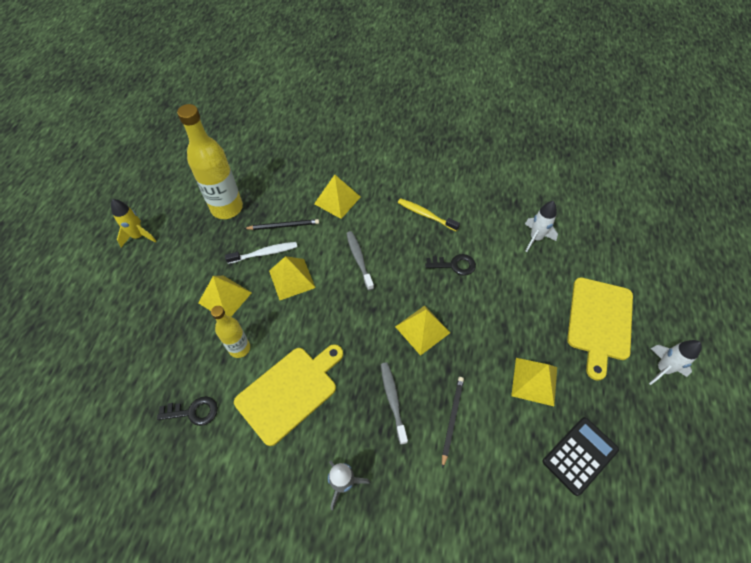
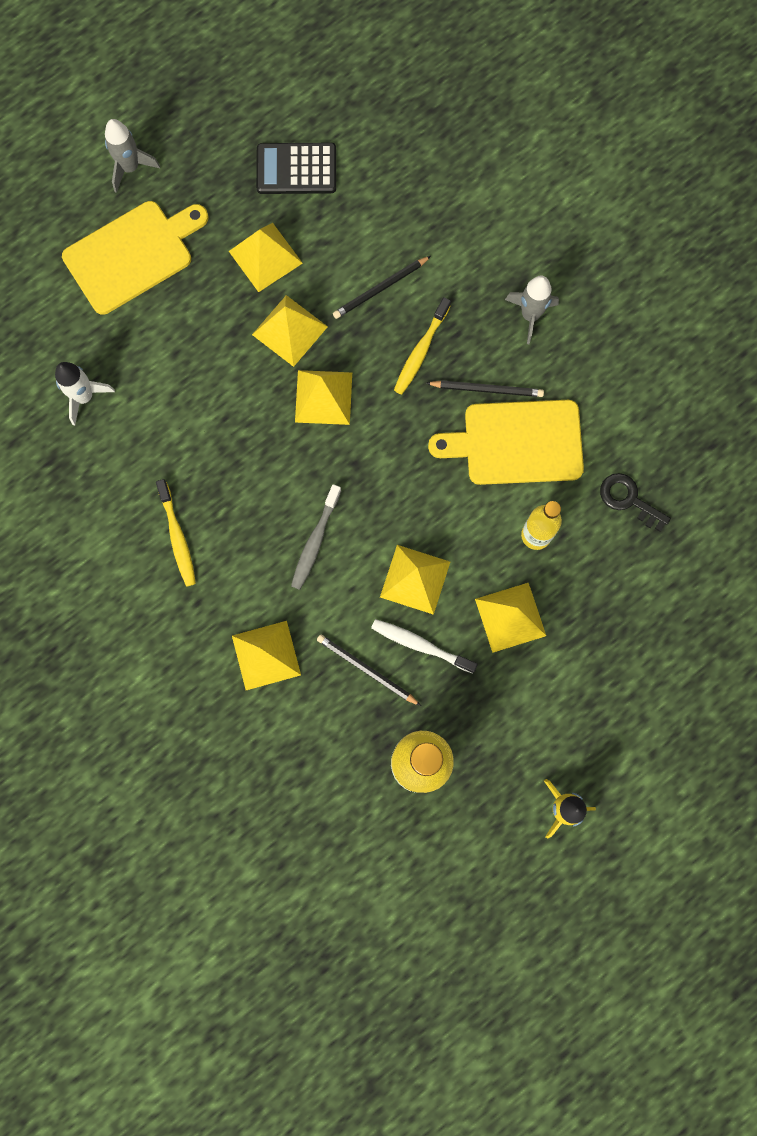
camera: 140 degrees left, 20 degrees up
grey toothbrush [381,362,408,445] -> yellow toothbrush [394,297,451,395]
black key [425,254,476,275] -> none
white rocket [649,340,702,385] -> grey rocket [105,119,160,193]
none -> yellow pyramid [252,295,328,367]
none -> black pencil [426,380,544,397]

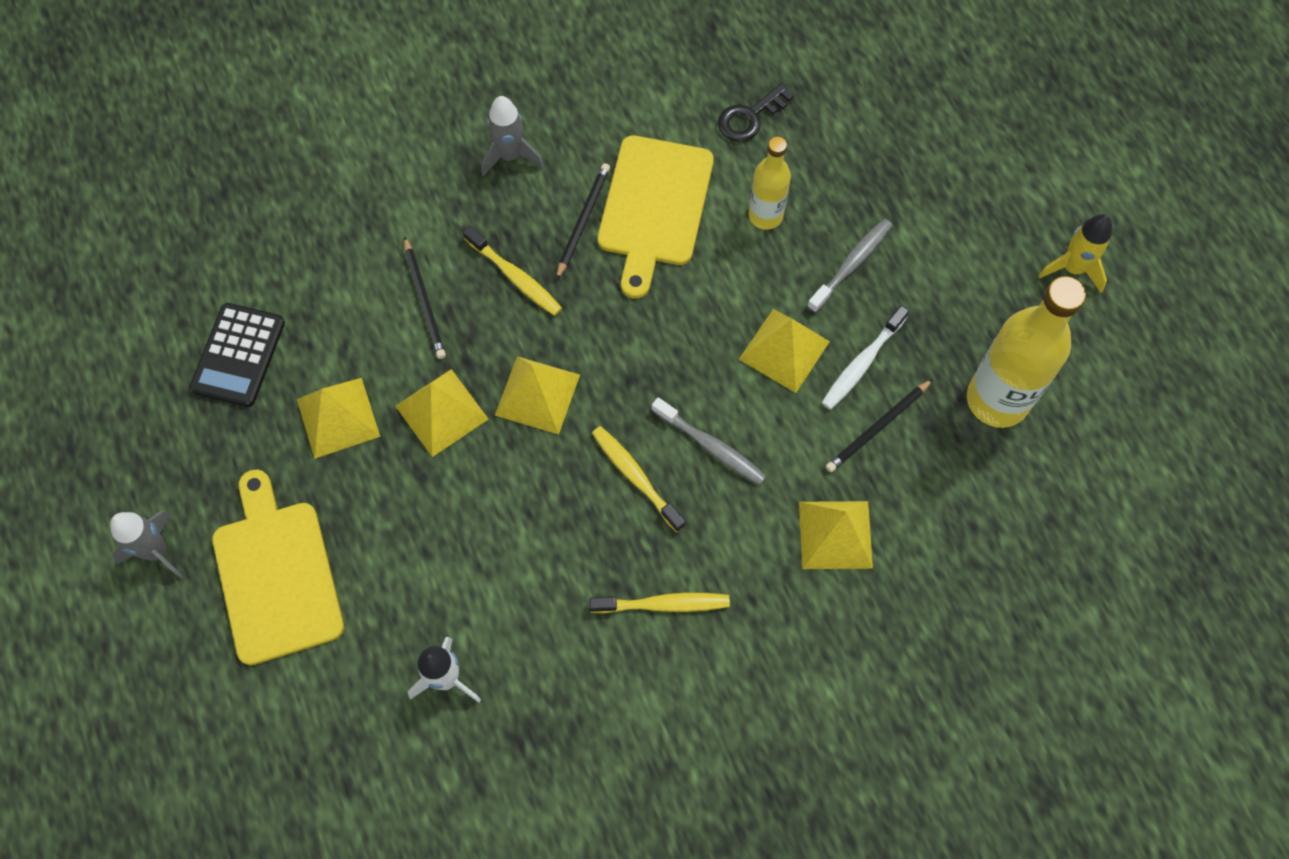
camera: 75 degrees left, 10 degrees down
yellow pyramid [475,583,546,653] -> grey toothbrush [807,219,892,313]
none -> yellow toothbrush [592,426,686,533]

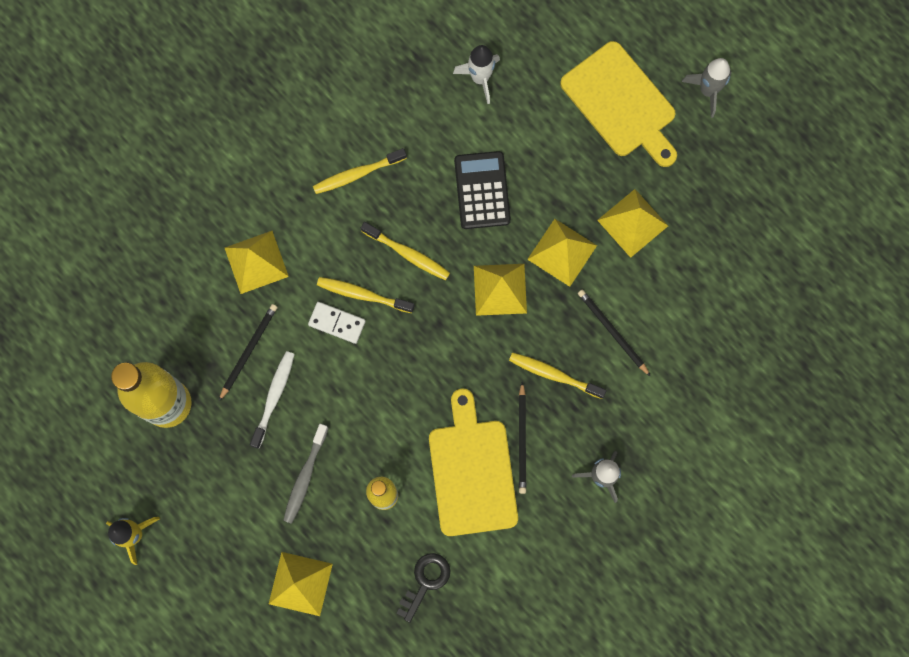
camera: 160 degrees right, 10 degrees up
black calculator [189,303,285,407] -> black calculator moved to [454,151,511,229]
grey toothbrush [652,397,766,485] -> yellow toothbrush [317,277,414,313]
yellow pyramid [739,309,830,393] -> yellow pyramid moved to [269,552,333,616]
none -> white domino [308,302,366,344]

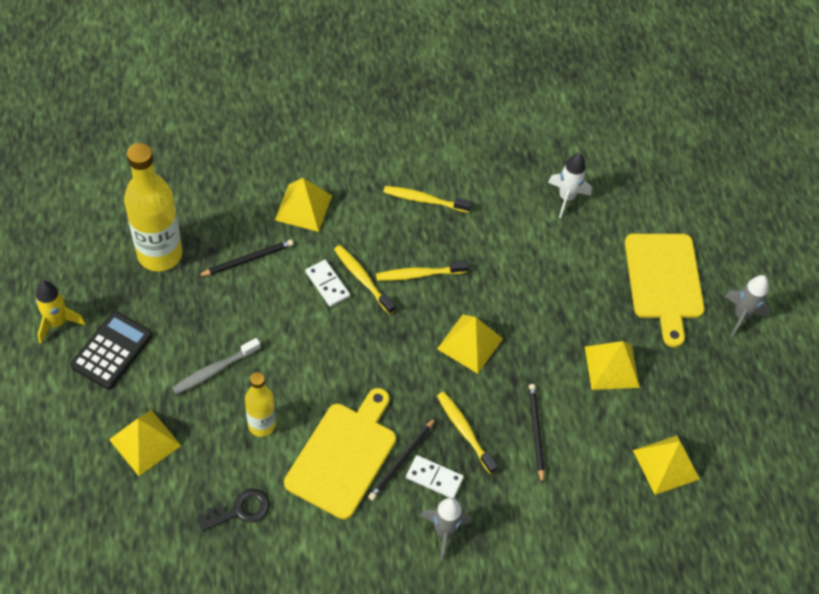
camera: 30 degrees right, 20 degrees down
white toothbrush [250,351,295,449] -> none
yellow toothbrush [361,222,450,280] -> yellow toothbrush turned 105 degrees clockwise [376,261,469,281]
black calculator [454,151,511,229] -> black calculator moved to [70,311,153,389]
yellow pyramid [527,219,597,287] -> yellow pyramid moved to [633,435,700,495]
none -> white domino [406,455,464,498]

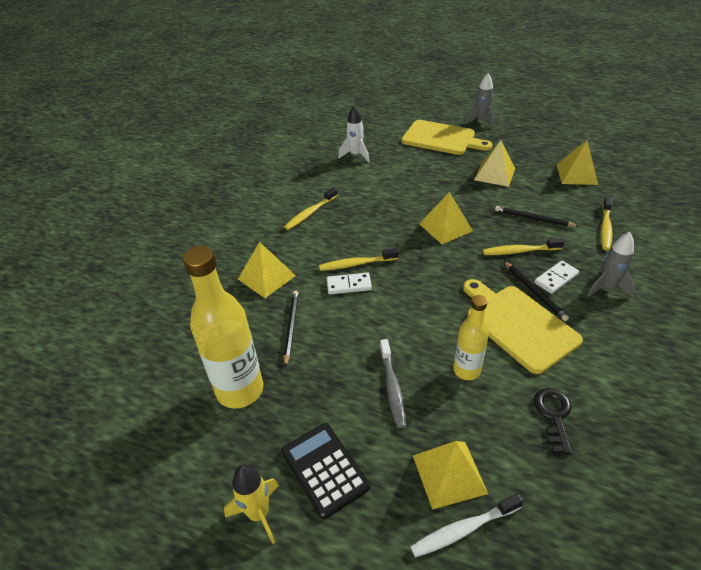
camera: 55 degrees left, 15 degrees down
yellow toothbrush [376,261,469,281] -> yellow toothbrush moved to [601,197,613,250]
none -> white toothbrush [410,493,523,557]

